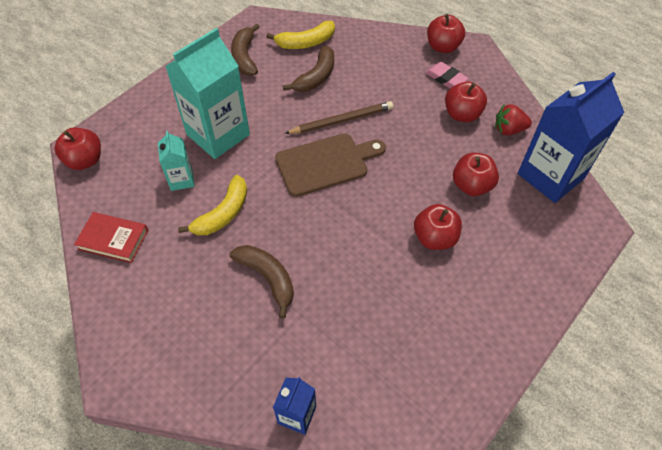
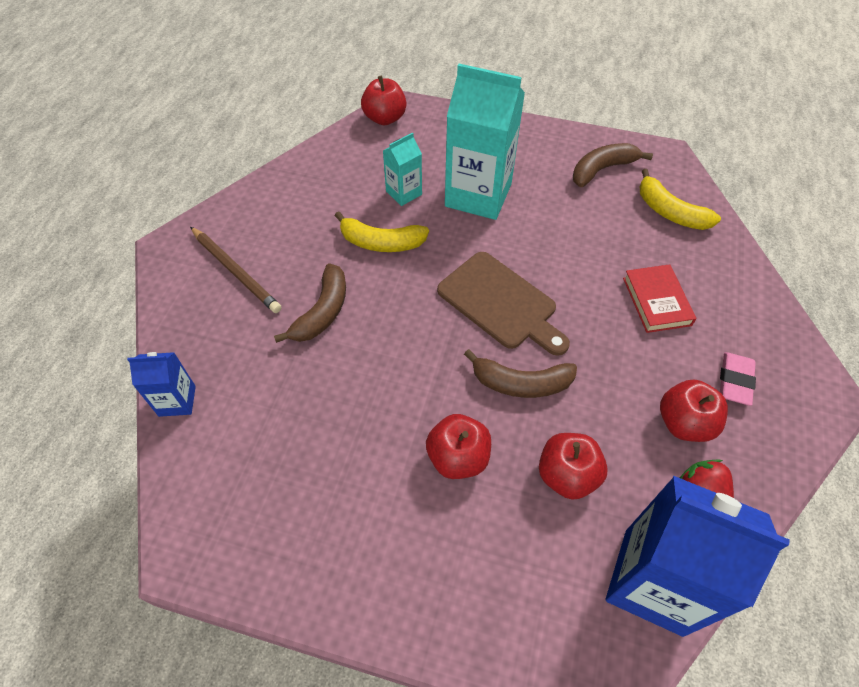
camera: 65 degrees right, 0 degrees up
red book [74,212,148,263] -> red book moved to [623,264,696,333]
brown banana [283,46,334,92] -> brown banana moved to [464,349,577,398]
brown pencil [284,101,393,134] -> brown pencil moved to [190,227,282,313]
red apple [427,14,465,53] -> none

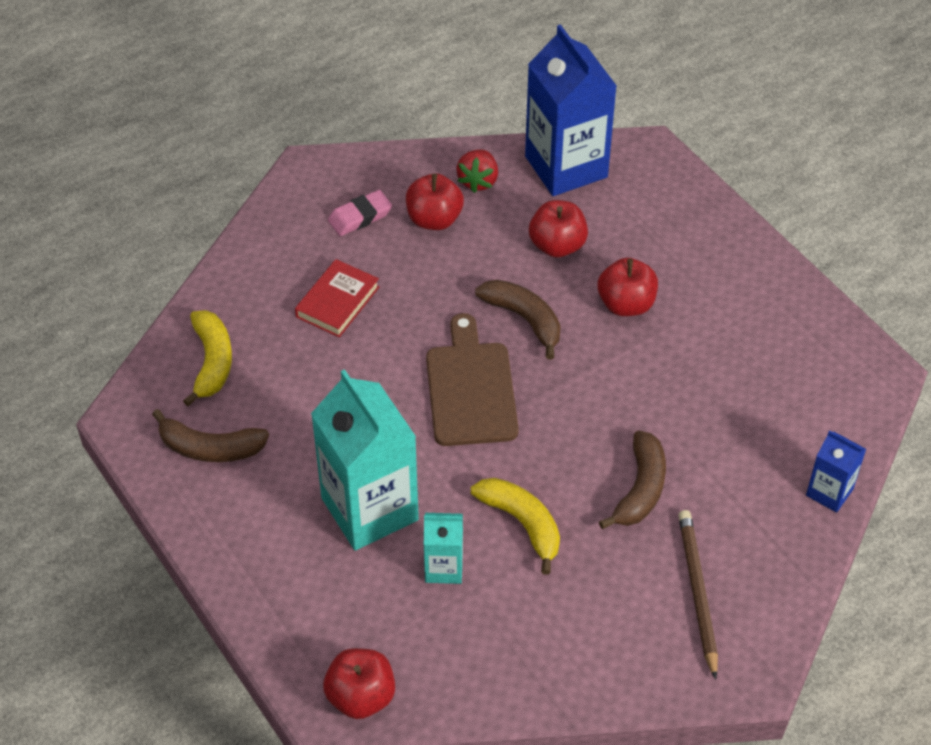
camera: 140 degrees left, 5 degrees down
brown banana [274,263,346,343] -> brown banana turned 135 degrees clockwise [599,430,666,529]

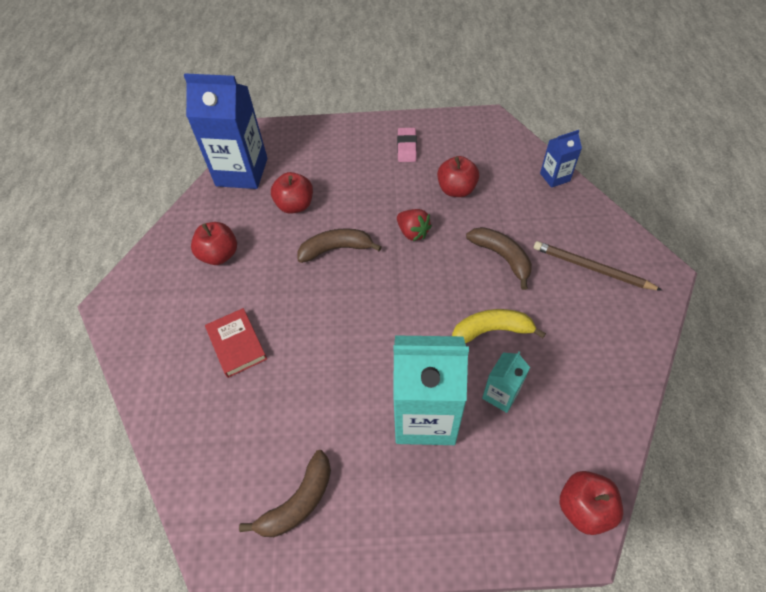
camera: 55 degrees left, 5 degrees up
yellow banana [183,310,232,406] -> none
pink eraser [328,190,392,236] -> pink eraser moved to [397,128,417,162]
brown cutting board [426,313,519,446] -> none
red strawberry [456,149,498,193] -> red strawberry moved to [397,209,432,241]
red apple [598,258,658,316] -> red apple moved to [437,156,479,197]

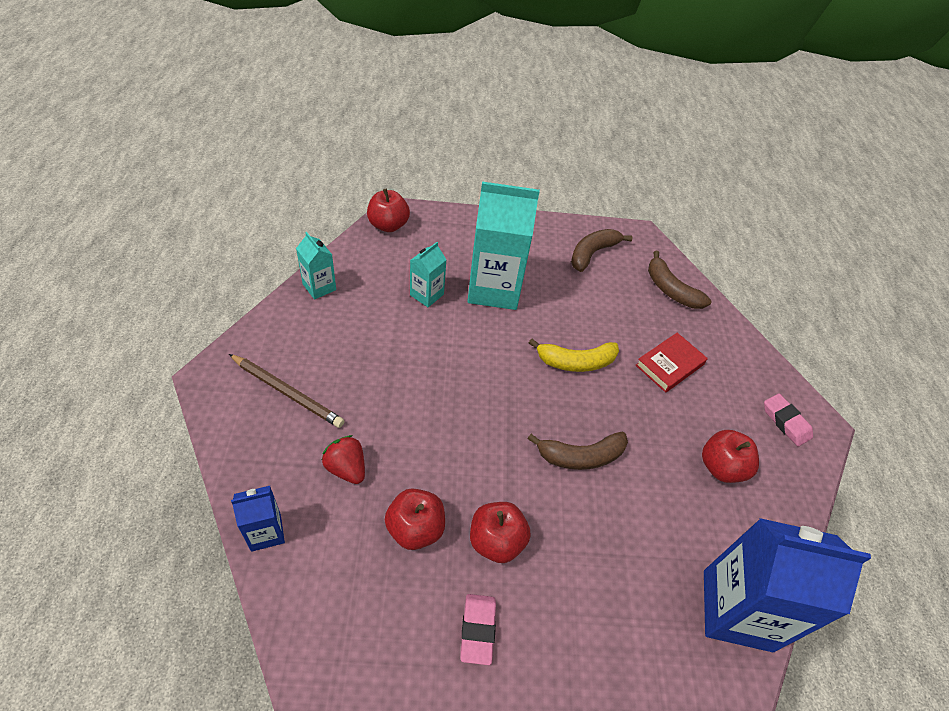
camera: 175 degrees right, 5 degrees down
red book [205,308,267,378] -> red book turned 75 degrees clockwise [636,333,708,393]
red apple [271,172,313,214] -> red apple moved to [470,502,531,563]
red strawberry [397,209,432,241] -> red strawberry moved to [322,435,365,484]
yellow banana [452,309,546,343] -> yellow banana moved to [529,339,619,372]
brown banana [466,227,532,290] -> brown banana moved to [648,251,712,309]
none -> turquoise carton [296,232,336,300]
none -> pink eraser [764,393,813,446]

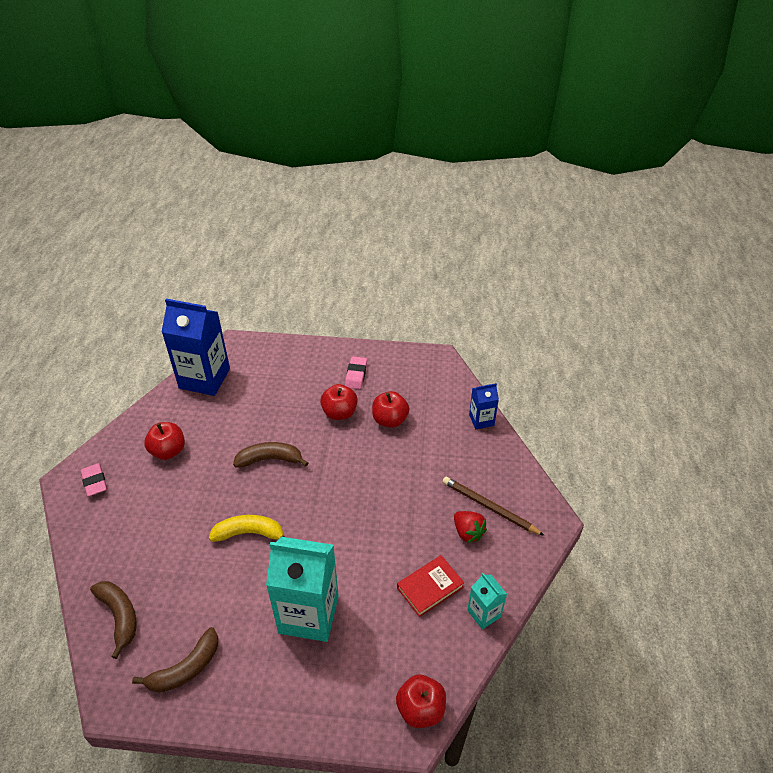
camera: 170 degrees left, 5 degrees down
red strawberry [322,435,365,484] -> red strawberry moved to [454,511,487,543]
turquoise carton [410,242,447,307] -> none
red book [636,333,708,393] -> red book moved to [397,555,464,617]

